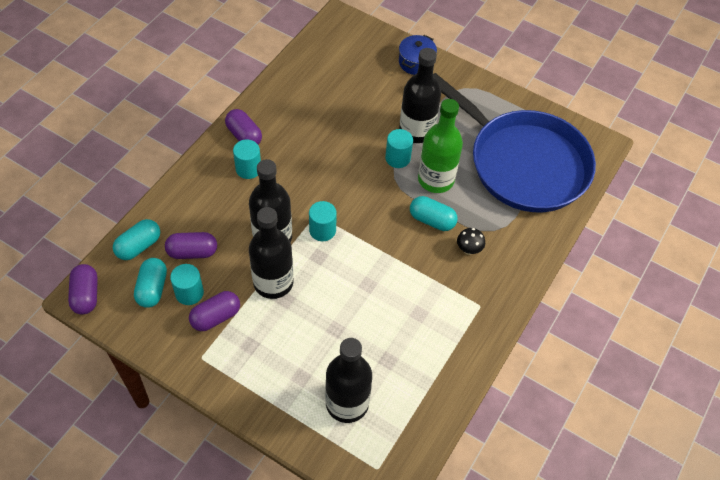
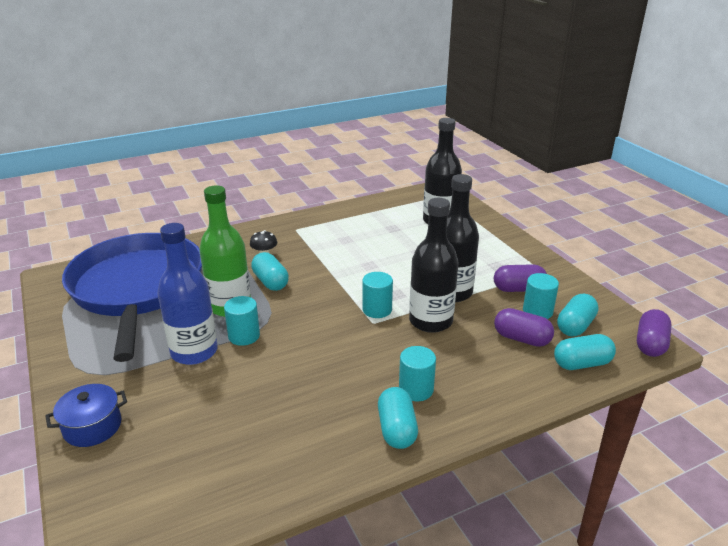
camera: 145 degrees left, 25 degrees down
purple capsule [225,109,262,145] -> turquoise capsule [378,387,418,449]
black bottle [399,48,441,143] -> blue bottle [157,223,218,365]

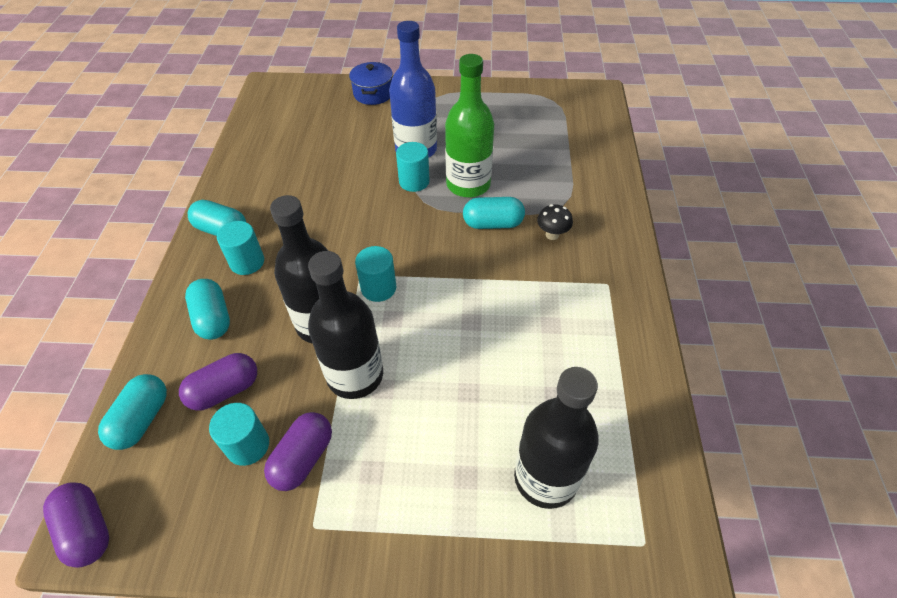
camera: 120 degrees right, 20 degrees up
blue pan [62,233,202,362] -> none
turquoise capsule [557,294,599,336] -> turquoise capsule moved to [185,279,230,340]

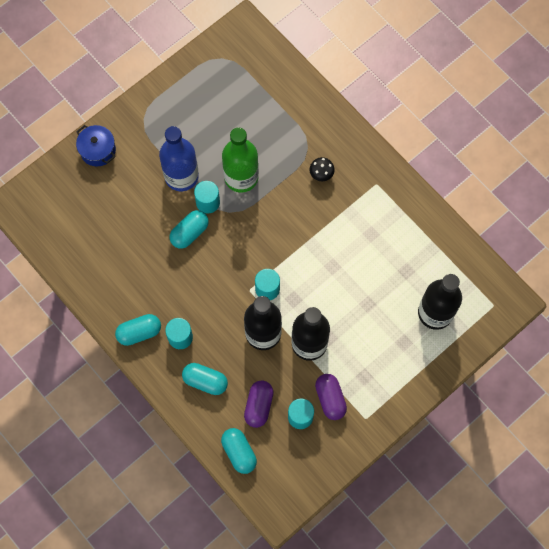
camera: 45 degrees left, 20 degrees up
purple capsule [43,482,109,568] -> none
turquoise capsule [463,197,525,229] -> turquoise capsule moved to [170,210,209,249]

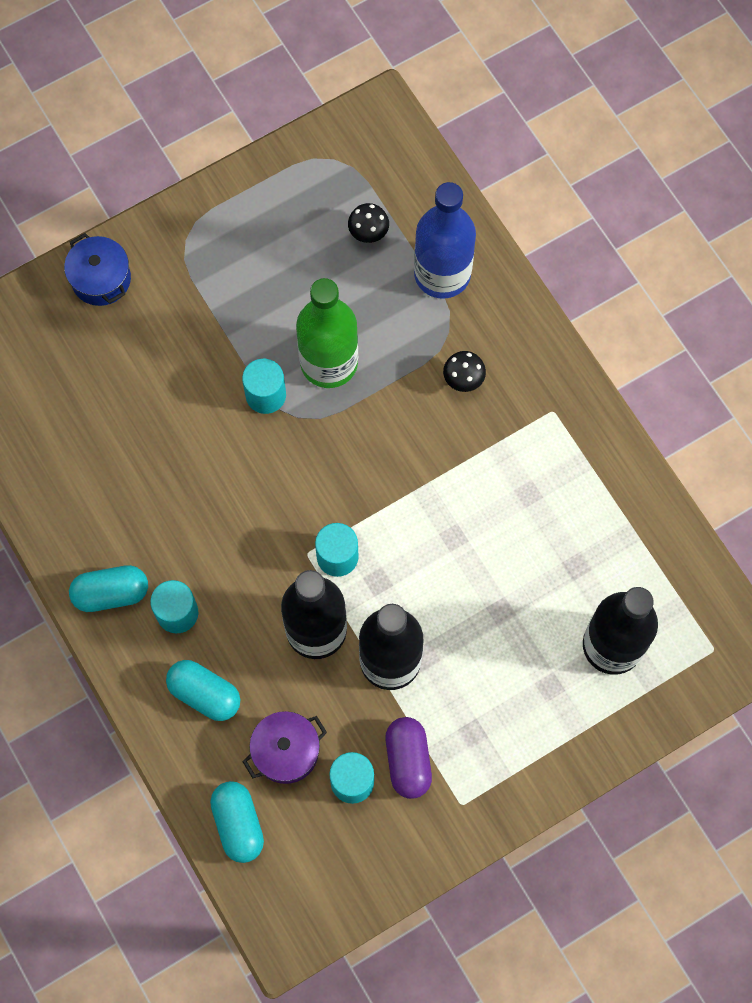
camera: 10 degrees right, 0 degrees up
blue bottle [159,126,199,191] -> blue bottle moved to [414,182,476,299]
turquoise capsule [170,210,209,249] -> none
purple capsule [244,380,273,428] -> purple pot [243,711,327,784]
none -> black mushroom [348,203,389,243]

